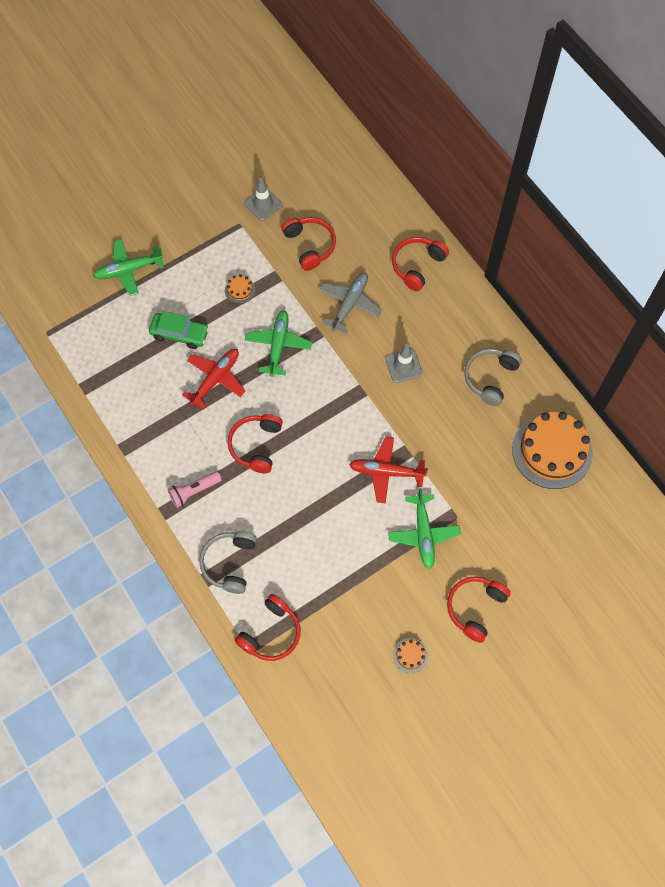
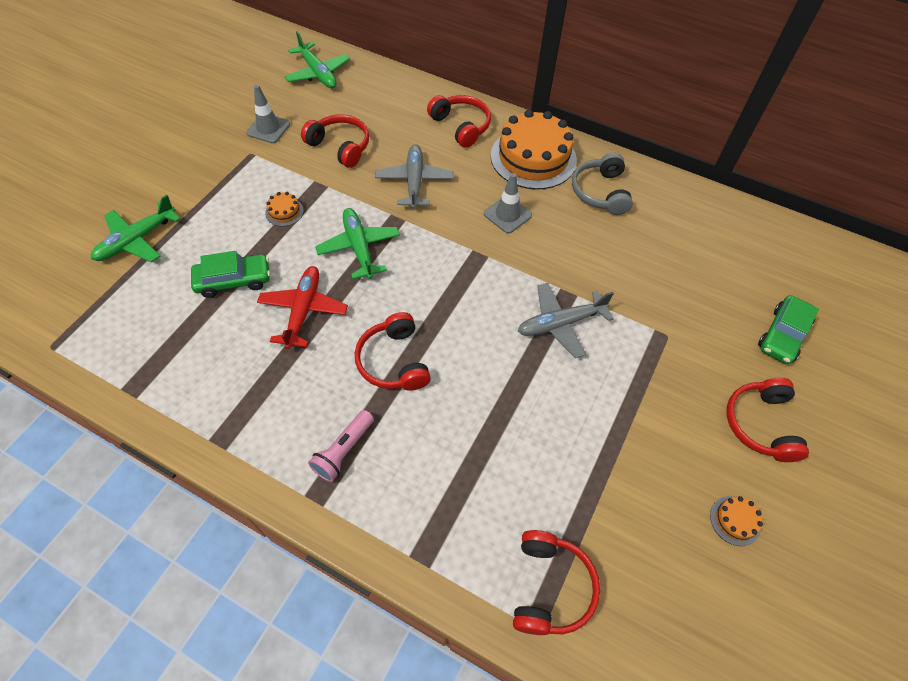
camera: 30 degrees left, 10 degrees down
grey headphones [199,531,257,594] -> none
red plane [349,436,428,503] -> grey plane [518,283,614,358]
green plane [388,488,461,569] -> green plane moved to [284,31,350,88]
red headphones [392,237,449,291] -> red headphones turned 135 degrees clockwise [427,95,491,148]
orange cake [512,412,593,489] -> orange cake moved to [491,109,577,189]
none -> green car [758,295,819,364]

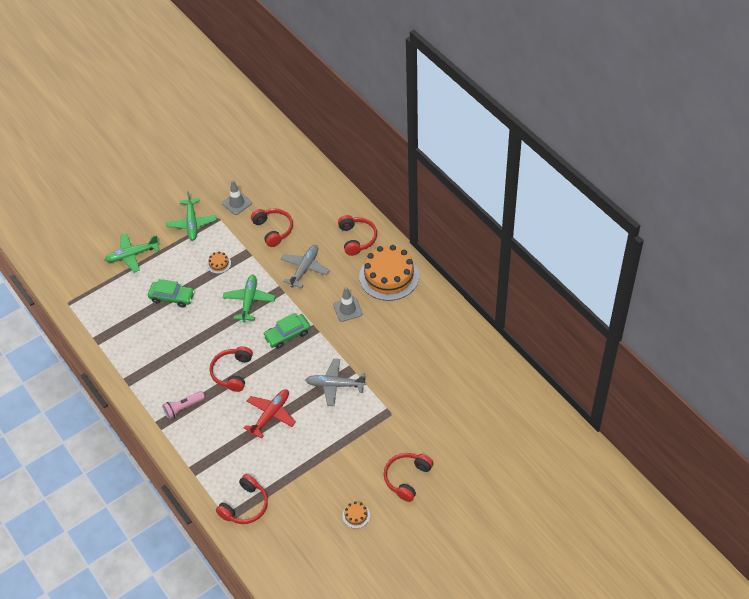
camera: 30 degrees right, 5 degrees down
red plane [257,266,348,349] -> red plane moved to [244,389,296,439]
green plane [284,31,350,88] -> green plane moved to [166,191,217,241]
grey headphones [572,153,633,215] -> none
green car [758,295,819,364] -> green car moved to [263,313,311,349]

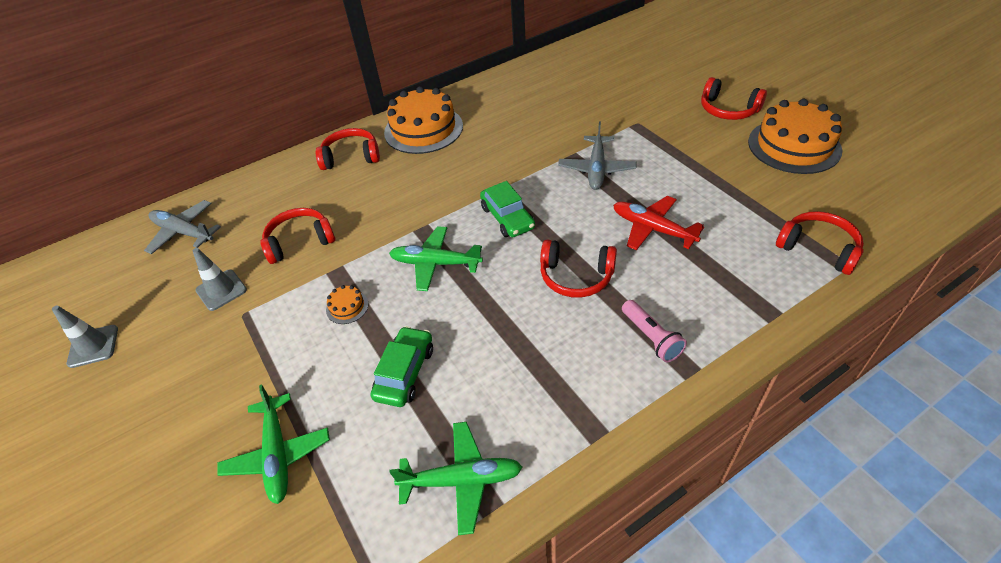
camera: 85 degrees left, 5 degrees down
green plane [166,191,217,241] -> green plane moved to [389,422,522,535]
grey plane [281,245,330,288] -> grey plane moved to [144,200,221,254]
grey traffic cone [333,287,363,322] -> grey traffic cone moved to [52,305,118,368]
orange cake [342,501,370,529] -> orange cake [748,99,842,174], size x2.46

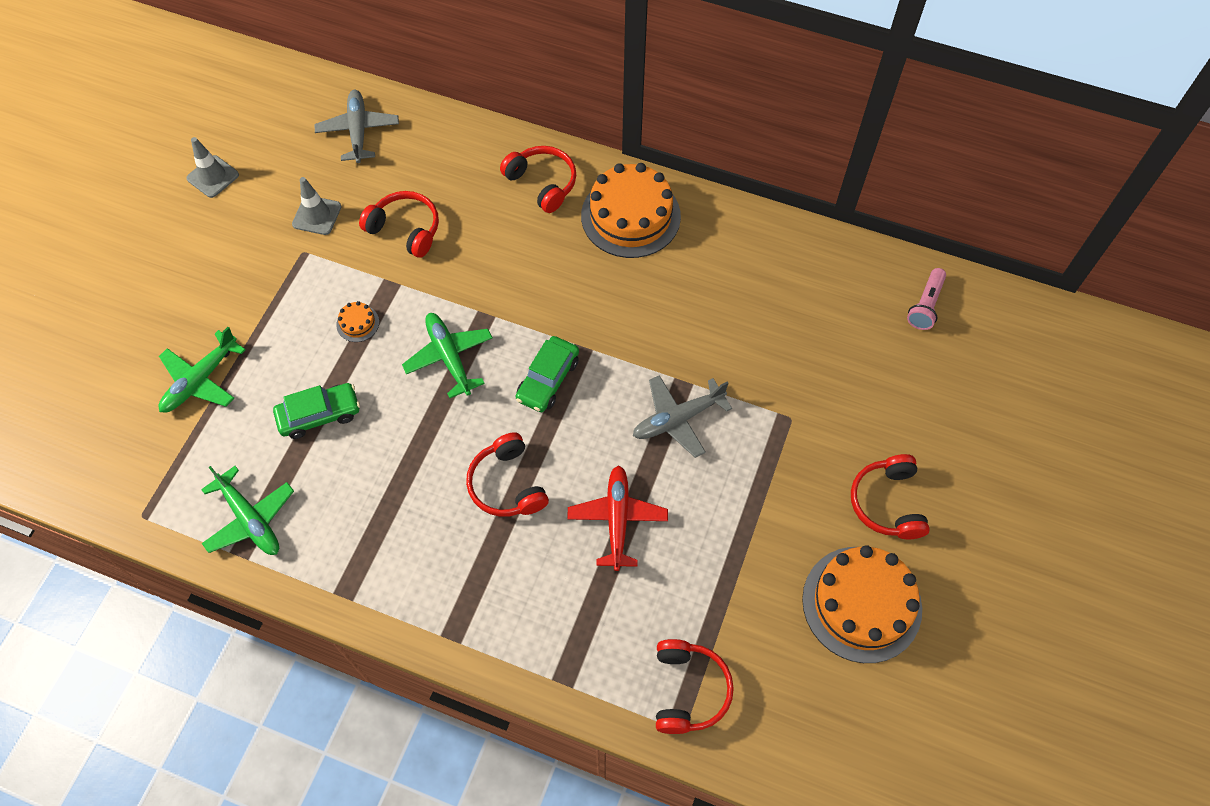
camera: 50 degrees right, 15 degrees up
pink flashlight [622,300,687,362] -> pink flashlight moved to [907,268,946,330]

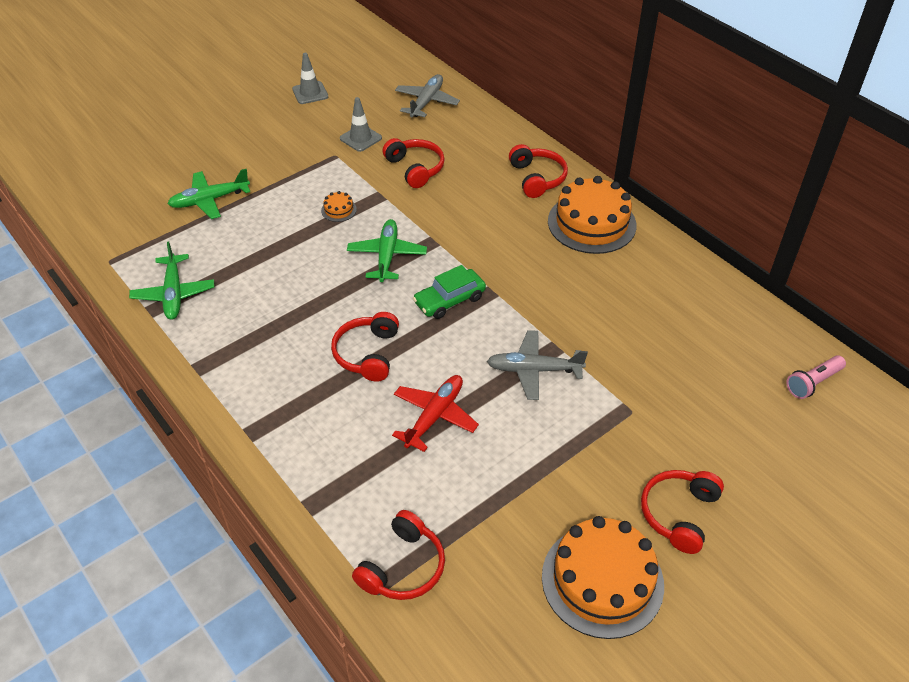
camera: 30 degrees right, 15 degrees down
green car [273,383,360,439] -> none

